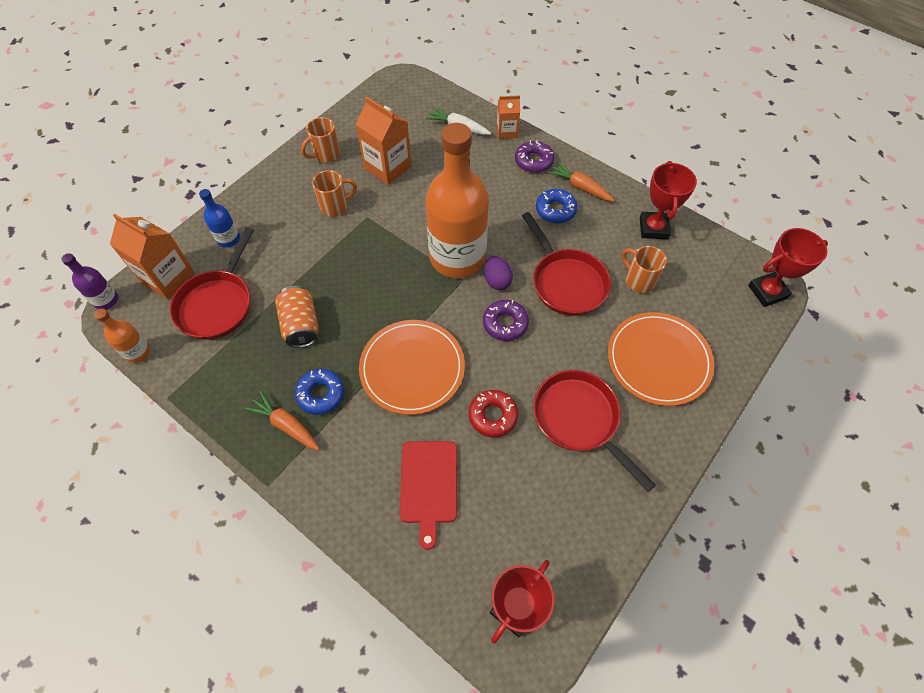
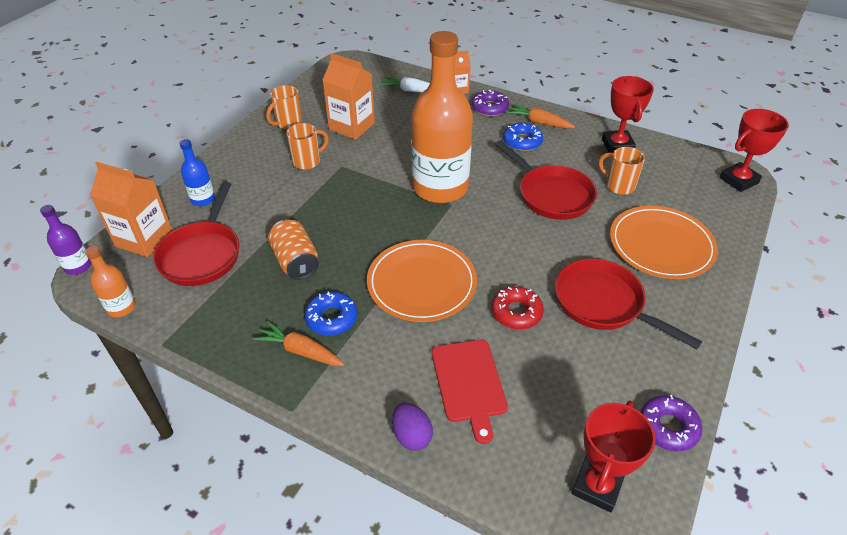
camera: 10 degrees left, 15 degrees down
purple donut [483,300,529,341] -> purple donut moved to [640,395,702,452]
purple egg [484,256,513,290] -> purple egg moved to [392,403,433,451]

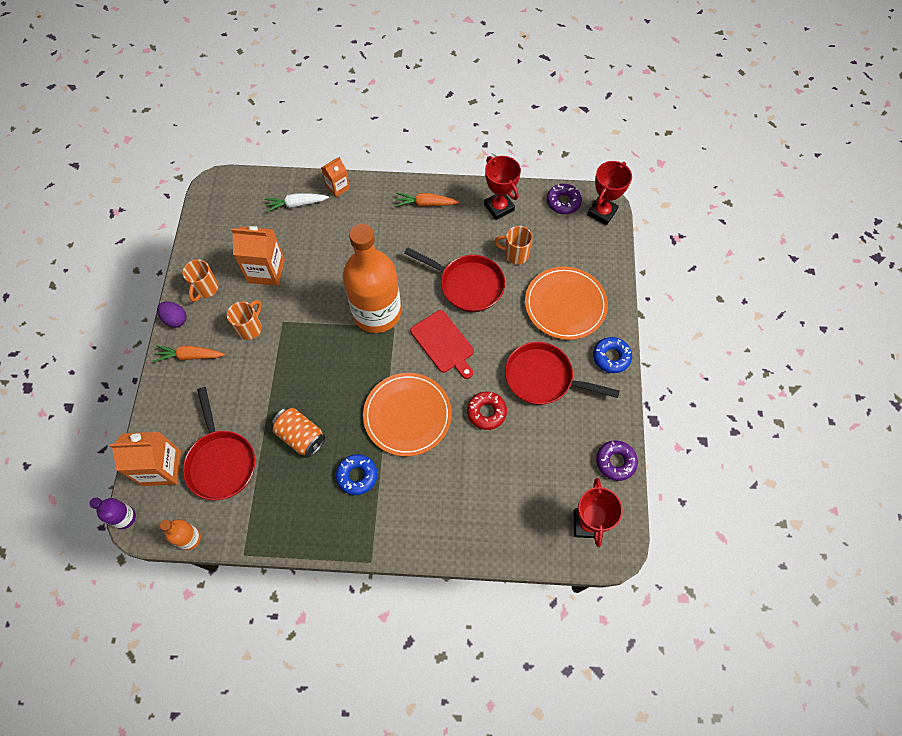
camera: 25 degrees left, 20 degrees up
blue bottle [179,139,215,206] -> none
orange carrot [253,321,344,366] -> orange carrot moved to [153,345,225,362]
purple egg [392,403,433,451] -> purple egg moved to [157,301,187,328]
red cutting board [432,340,508,444] -> red cutting board moved to [410,310,474,379]
purple donut [472,89,509,116] -> purple donut moved to [547,184,582,214]
blue donut [503,123,543,151] -> blue donut moved to [593,337,632,373]

